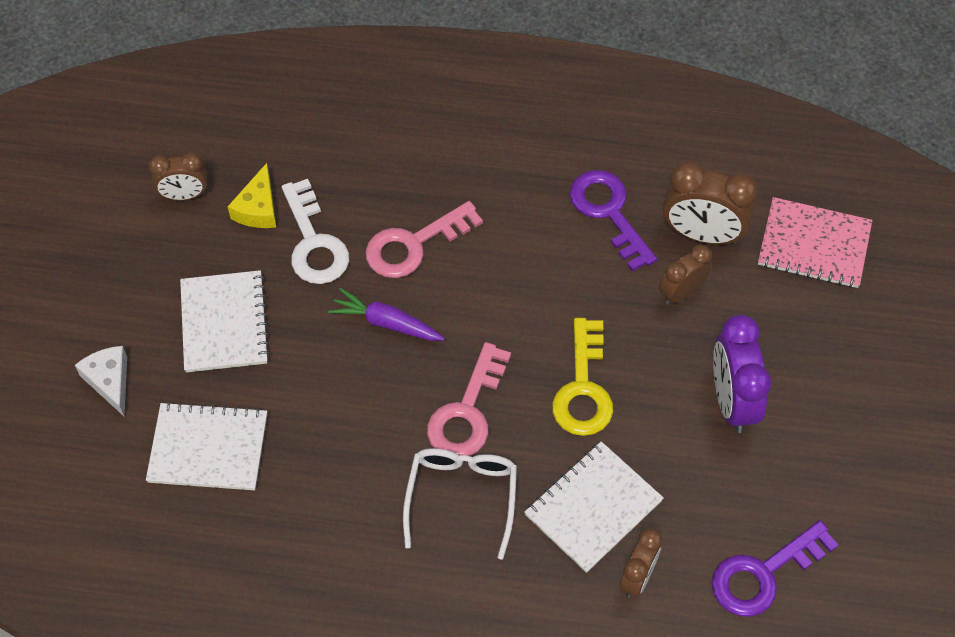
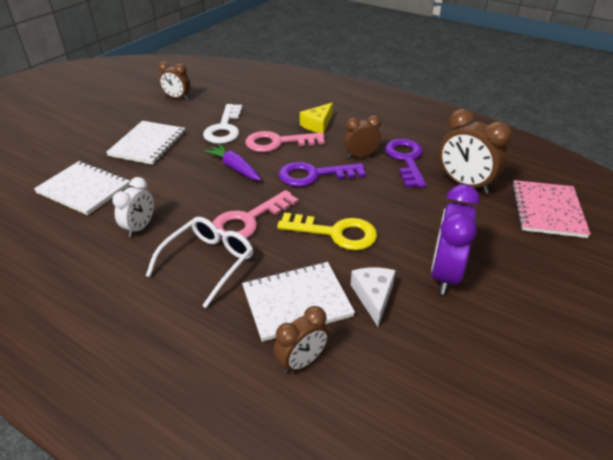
camera: 25 degrees right, 20 degrees down
white cheese [75,346,127,417] -> white cheese moved to [351,267,396,326]
yellow cheese [228,163,276,228] -> yellow cheese moved to [300,103,333,133]
yellow key [552,318,613,436] -> yellow key turned 105 degrees counterclockwise [277,213,377,250]
brown clock [659,244,712,305] -> brown clock moved to [344,116,381,158]
purple key [711,520,838,617] -> purple key moved to [279,162,366,187]
pink notebook [758,197,872,288] -> pink notebook turned 60 degrees clockwise [512,180,591,238]
none -> white clock [112,177,154,237]

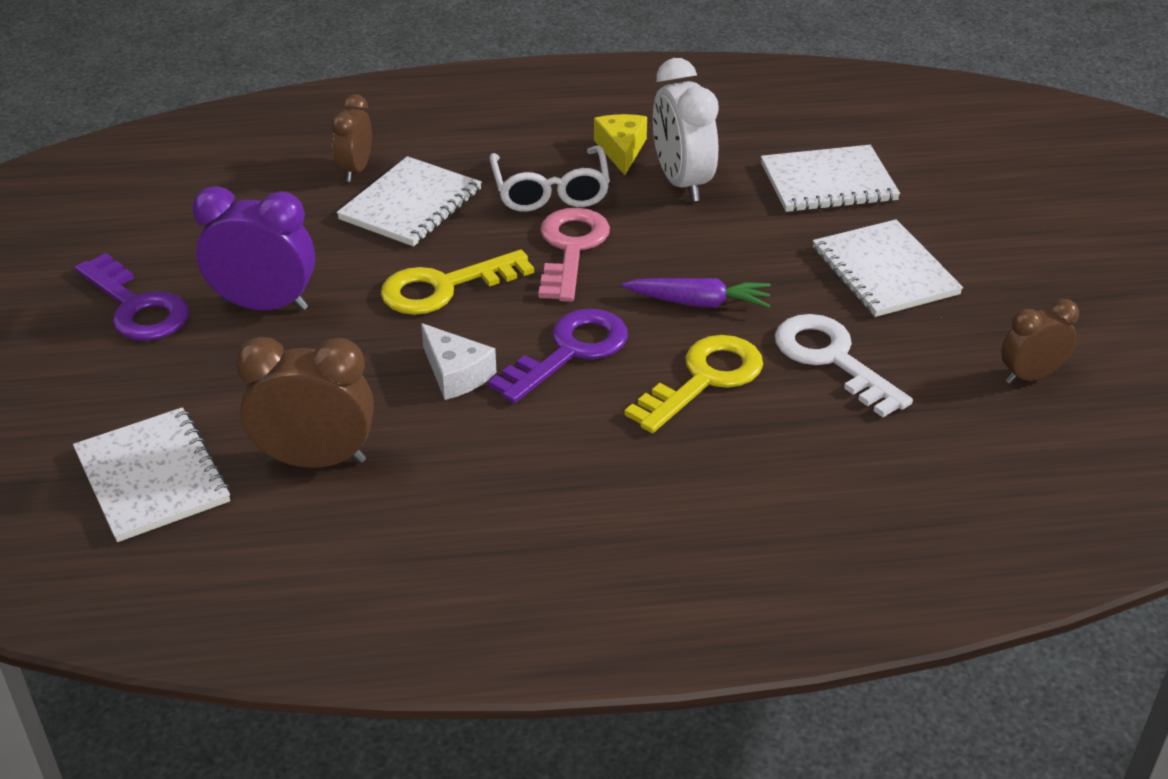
camera: 140 degrees right, 0 degrees up
white clock [112,177,154,237] -> white clock [653,58,719,202], size x1.62
pink key [245,131,325,152] -> yellow key [625,335,763,433]
yellow cheese [300,103,333,133] -> yellow cheese moved to [594,114,647,175]
brown clock [344,116,381,158] -> none
white cheese [351,267,396,326] -> white cheese moved to [421,323,496,400]
purple key [385,139,426,188] -> purple key moved to [75,253,189,341]
purple clock [431,184,480,295] -> purple clock turned 60 degrees counterclockwise [192,186,315,311]
pink notebook [512,180,591,238] -> white notebook [73,407,231,542]

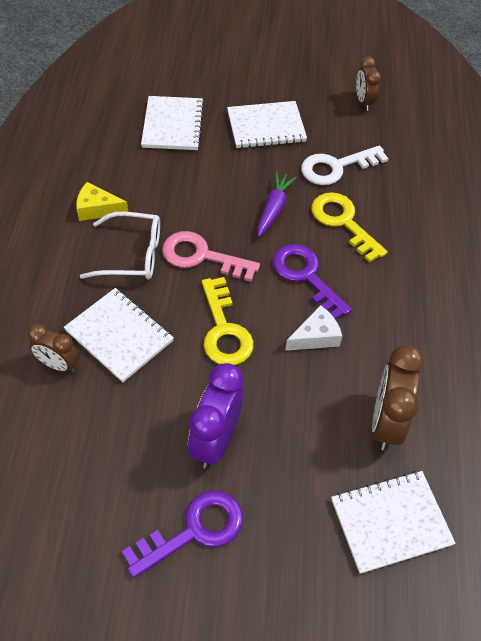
camera: 80 degrees left, 15 degrees up
white clock [653,58,719,202] -> none

